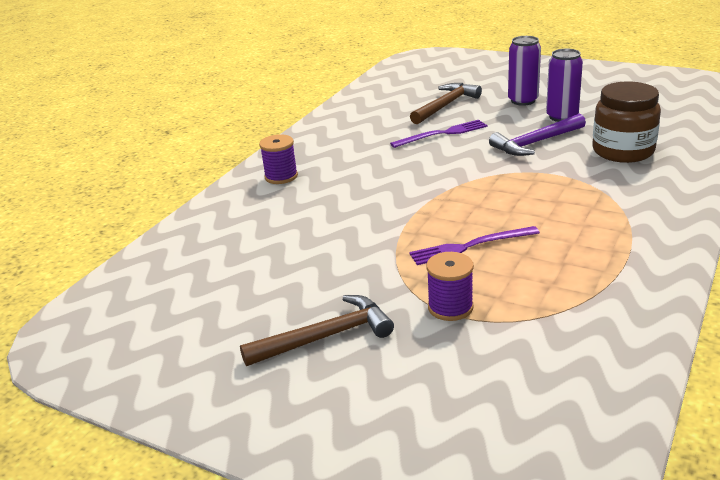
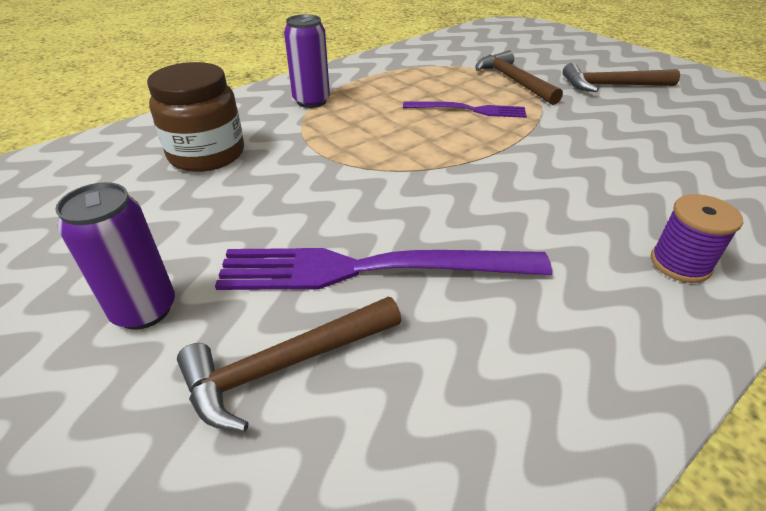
camera: 160 degrees left, 10 degrees up
purple fork [390,120,487,148] -> purple fork [215,248,552,290], size x1.73
purple spool [426,252,474,321] -> brown hammer [475,50,563,105]
purple hammer [489,114,586,156] -> none
purple can [546,49,583,122] -> purple can moved to [284,14,330,108]

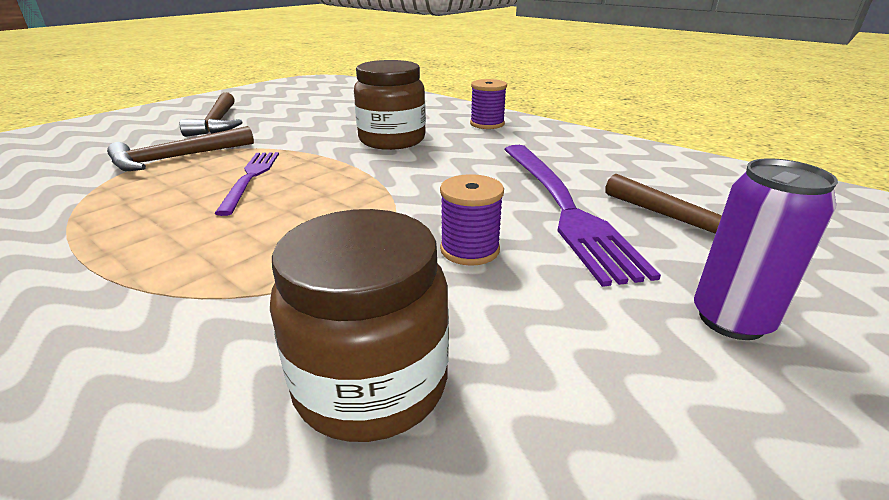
camera: 100 degrees left, 10 degrees down
purple can [284,14,330,108] -> none
none -> brown jar [354,60,426,150]
none -> purple spool [440,174,504,266]

